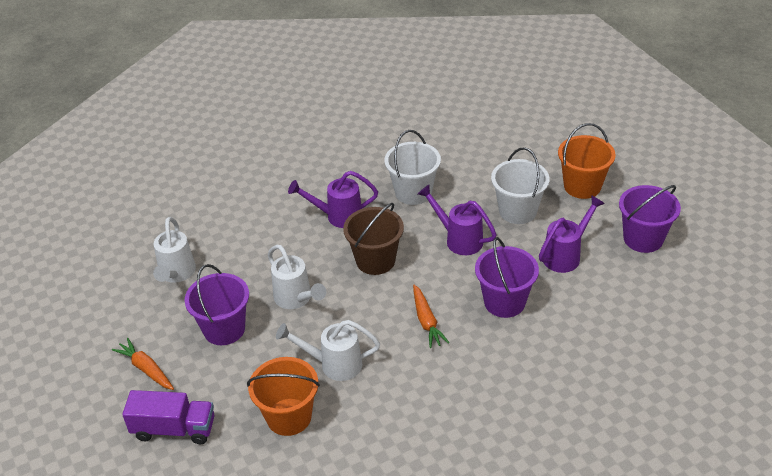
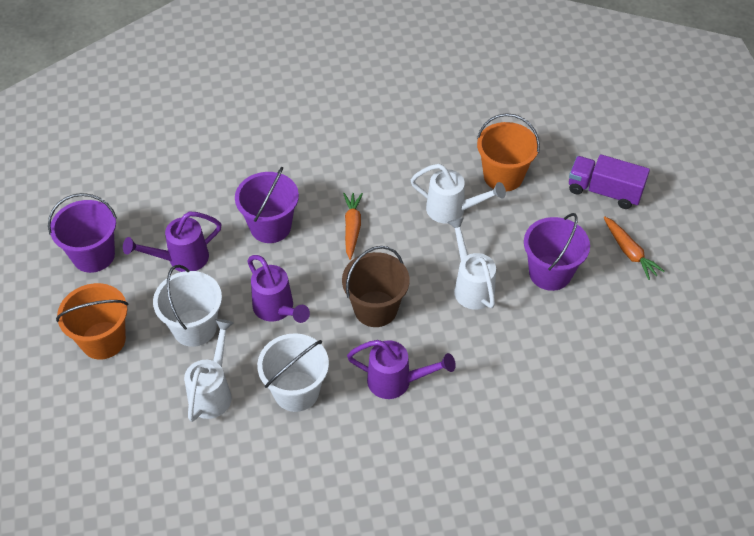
camera: 165 degrees left, 10 degrees up
white watering can [153,217,196,283] -> white watering can moved to [184,319,234,422]

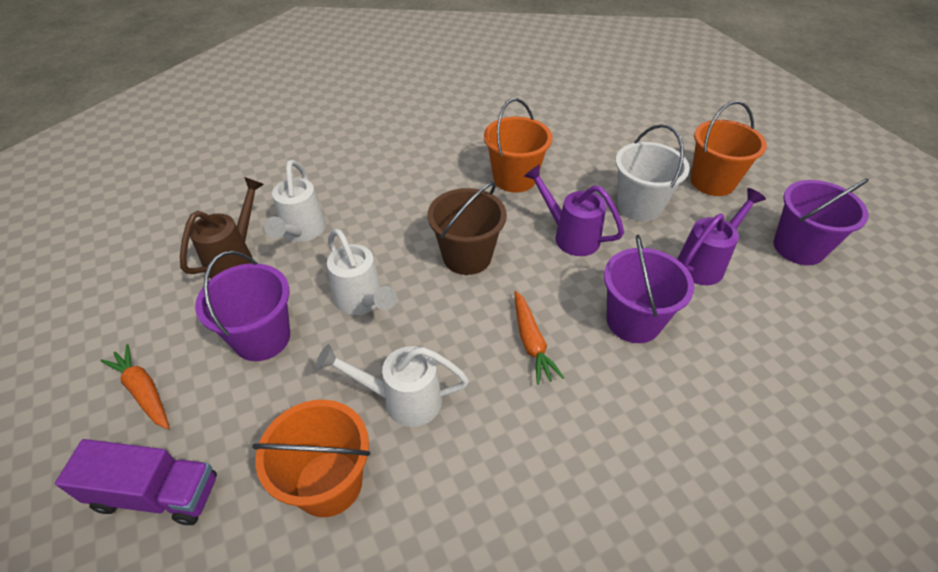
camera: 165 degrees right, 5 degrees down
white watering can [184,319,234,422] -> white watering can moved to [264,160,326,242]
white bucket [257,333,329,412] -> orange bucket [484,98,553,193]
purple watering can [347,340,456,399] -> none
none -> brown watering can [180,177,264,279]

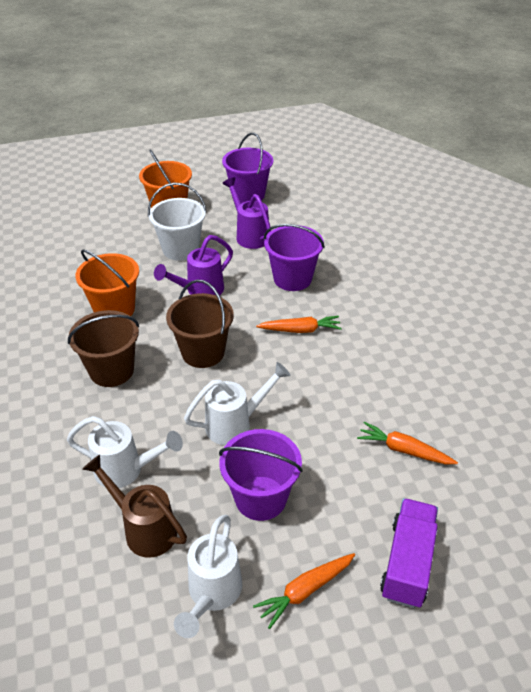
camera: 80 degrees left, 5 degrees down
orange bucket [252,400,370,517] -> orange carrot [357,422,458,464]
white watering can [316,344,469,427] -> white watering can moved to [174,515,242,638]
none -> brown bucket [68,310,139,387]

